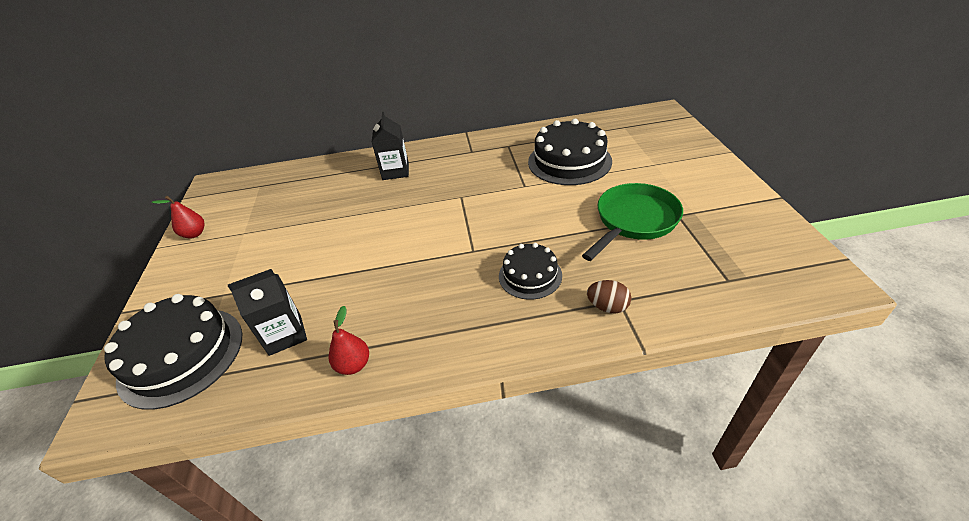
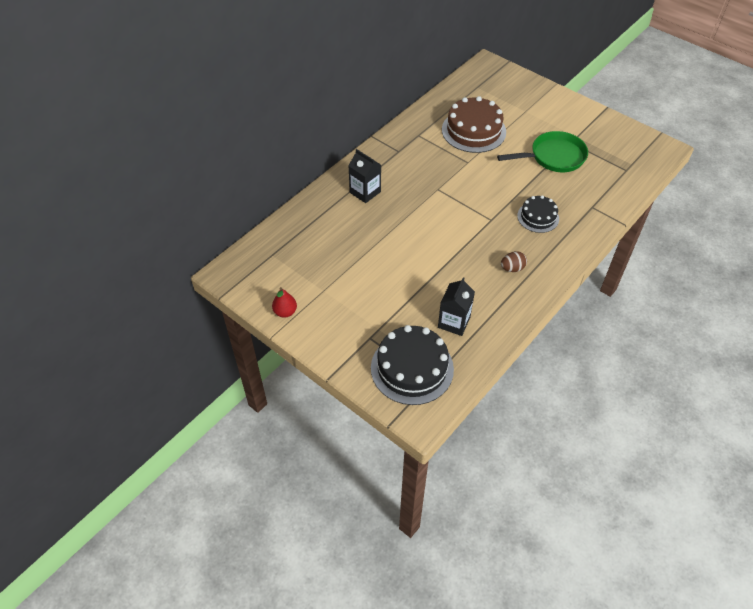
camera: 45 degrees left, 10 degrees up
red pear [329,306,369,375] -> none
black cake [528,119,612,185] -> brown cake [442,96,506,153]
green pan [582,183,683,261] -> green pan turned 75 degrees clockwise [497,131,588,172]
brown egg [587,280,631,313] -> brown egg moved to [501,251,527,272]

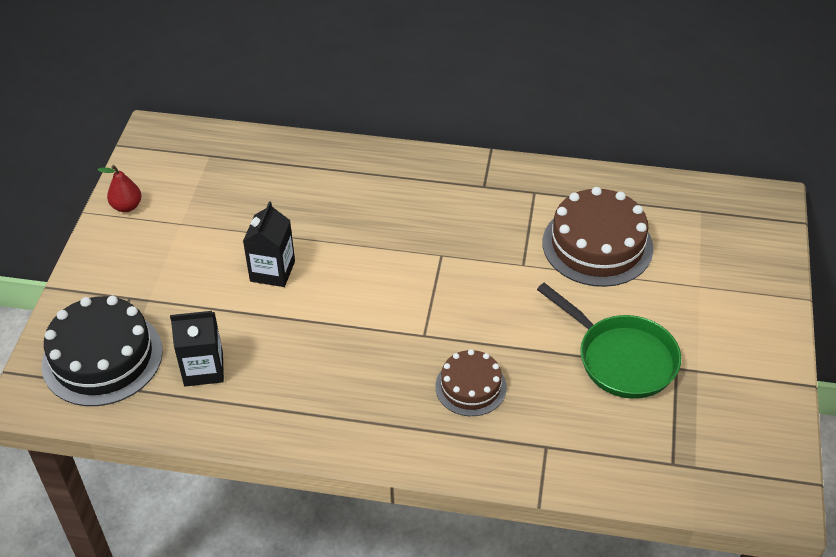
camera: 60 degrees right, 5 degrees down
black carton [348,149,381,203] -> black carton moved to [243,201,295,287]
brown egg [501,251,527,272] -> none
black cake [517,195,559,233] -> brown cake [435,349,507,416]

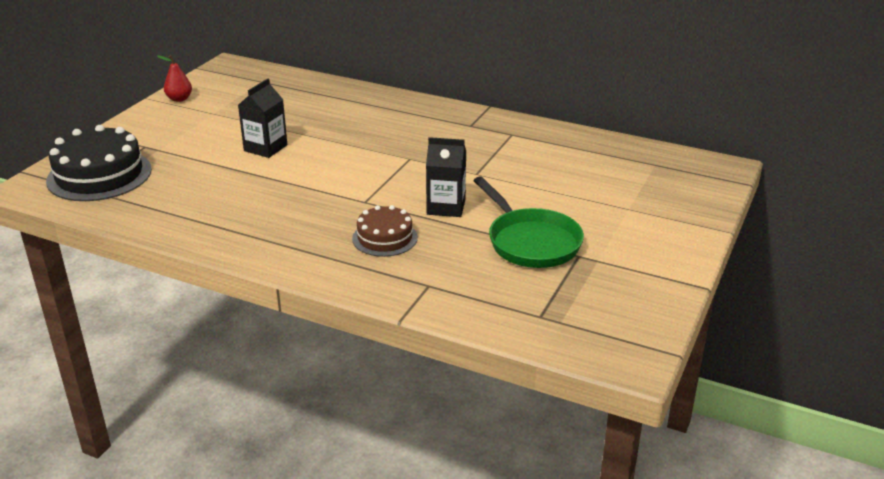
camera: 15 degrees right, 15 degrees down
black carton [170,311,224,386] -> black carton moved to [426,137,466,217]
brown cake [543,187,653,287] -> none

